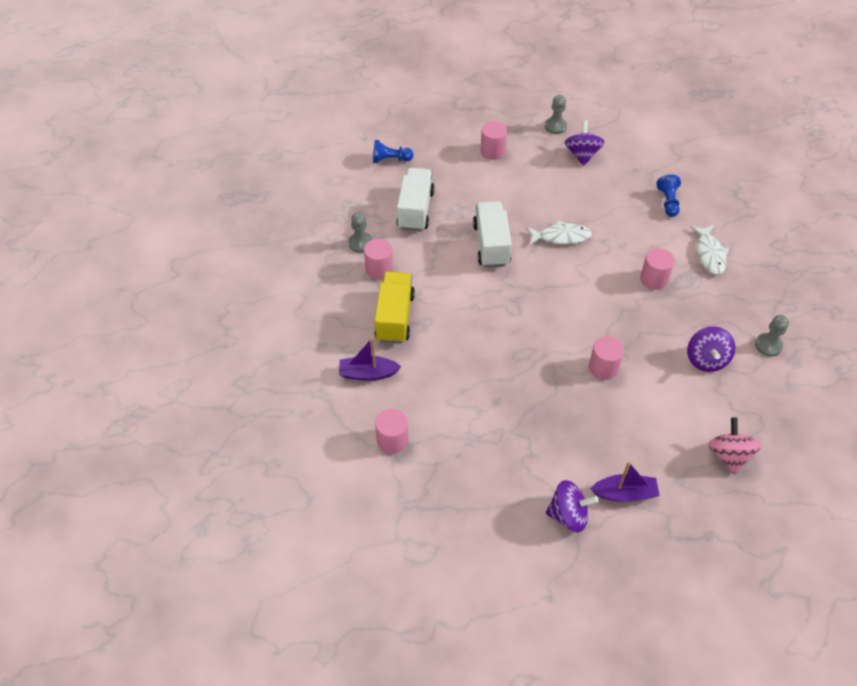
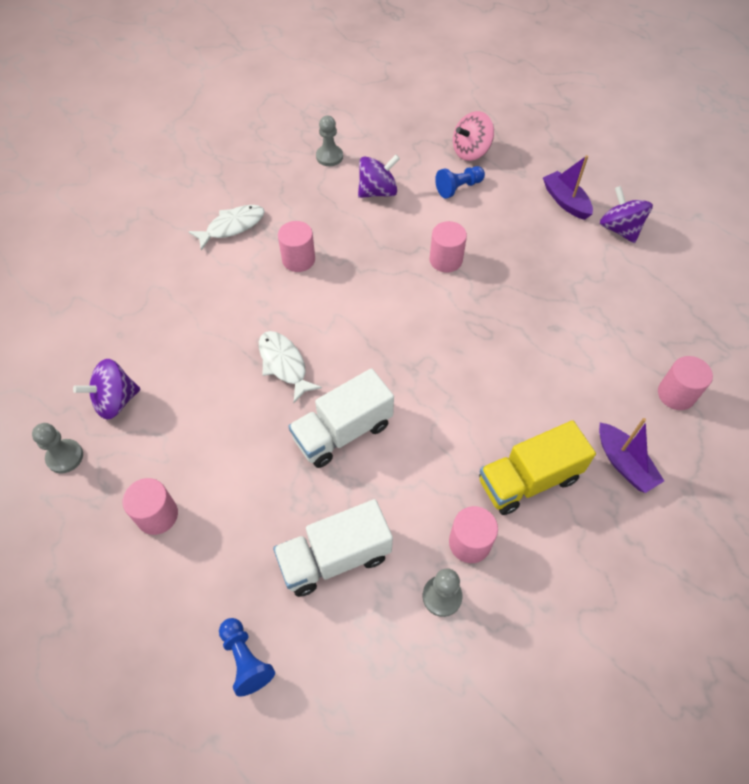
camera: 120 degrees left, 5 degrees up
blue pawn [656,175,681,217] -> blue pawn moved to [435,166,485,198]

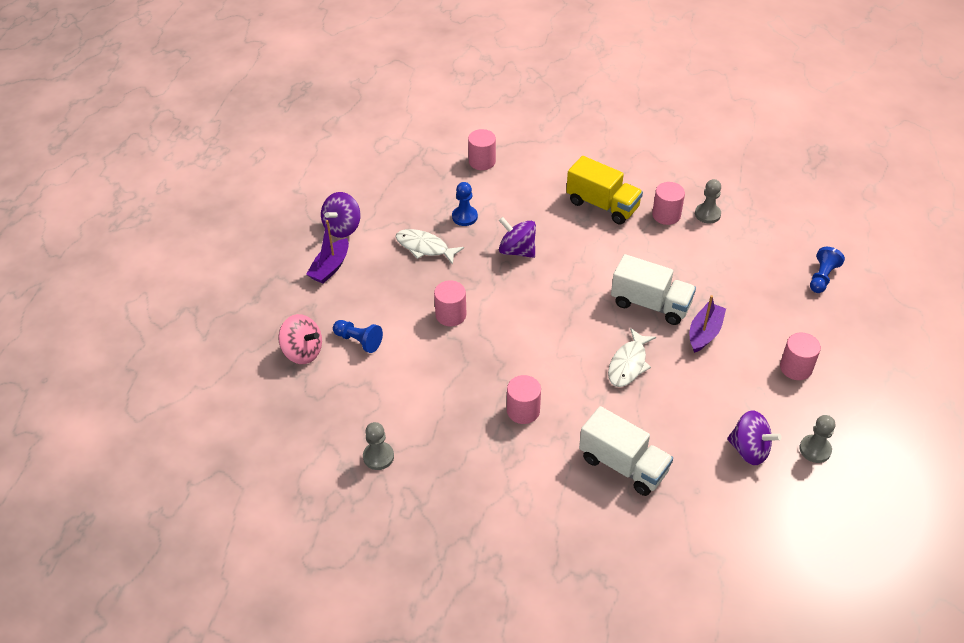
camera: 120 degrees left, 10 degrees down
white fish [188,205,265,250] -> white fish moved to [396,229,464,265]
white truck [273,499,393,597] -> white truck moved to [579,406,673,496]
purple spinning top [358,155,400,198] -> purple spinning top moved to [499,217,536,258]
purple boat [599,418,664,493] -> purple boat moved to [690,295,726,353]
none -> blue pawn [452,182,478,226]

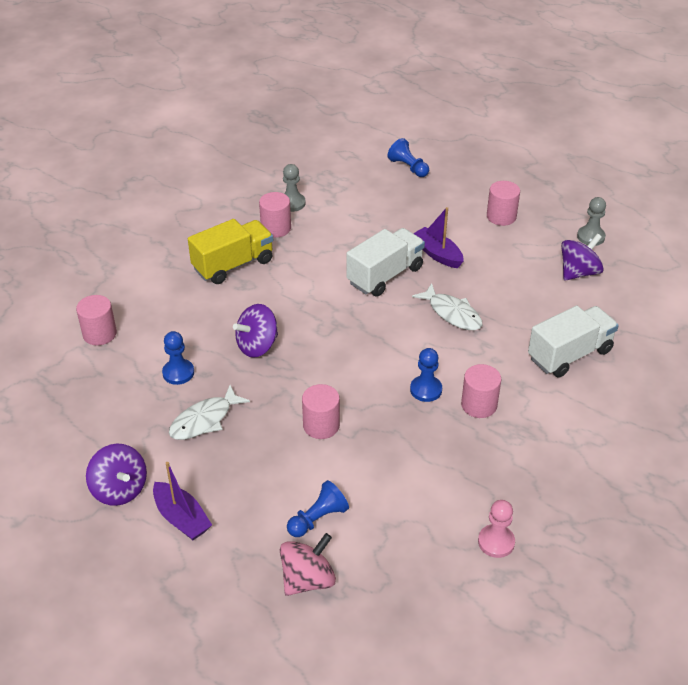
camera: 70 degrees left, 5 degrees down
grey pawn [363,422,394,470] -> pink pawn [478,500,515,558]
none -> blue pawn [410,348,442,402]

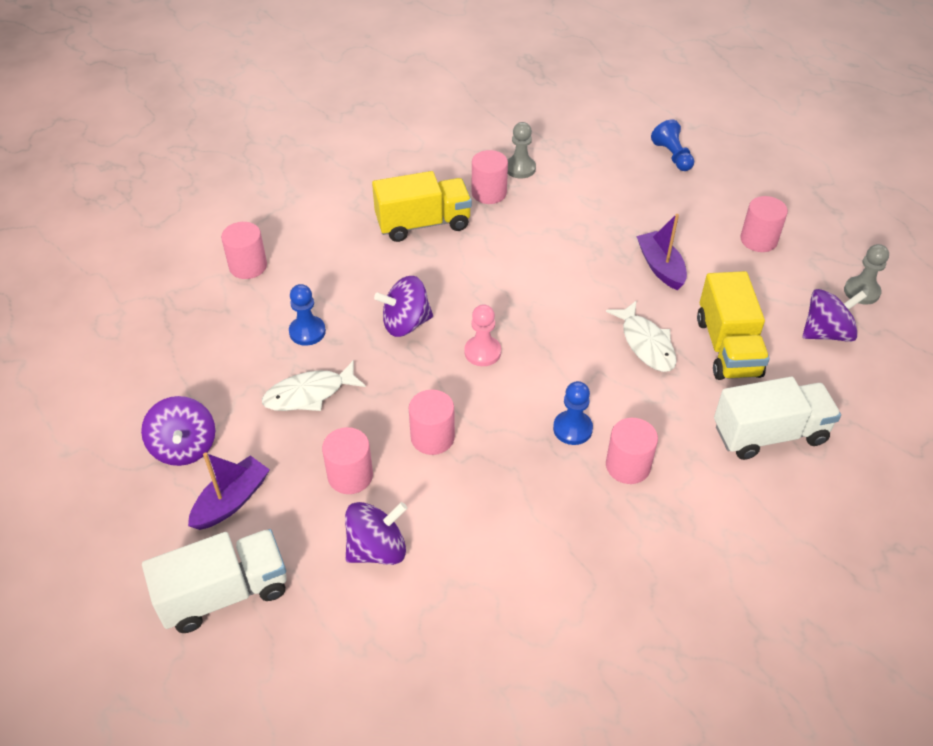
camera: 20 degrees right, 5 degrees up
purple boat [153,462,212,540] -> purple boat turned 120 degrees counterclockwise [188,452,270,530]
pink spinning top [280,533,336,596] -> none
blue pawn [287,480,349,537] -> purple spinning top [345,502,407,565]
white truck [346,228,425,297] -> white truck moved to [142,529,287,633]
pink pawn [478,500,515,558] -> pink pawn moved to [464,304,501,366]
none -> pink cylinder [322,427,373,494]
none -> yellow truck [697,271,770,380]

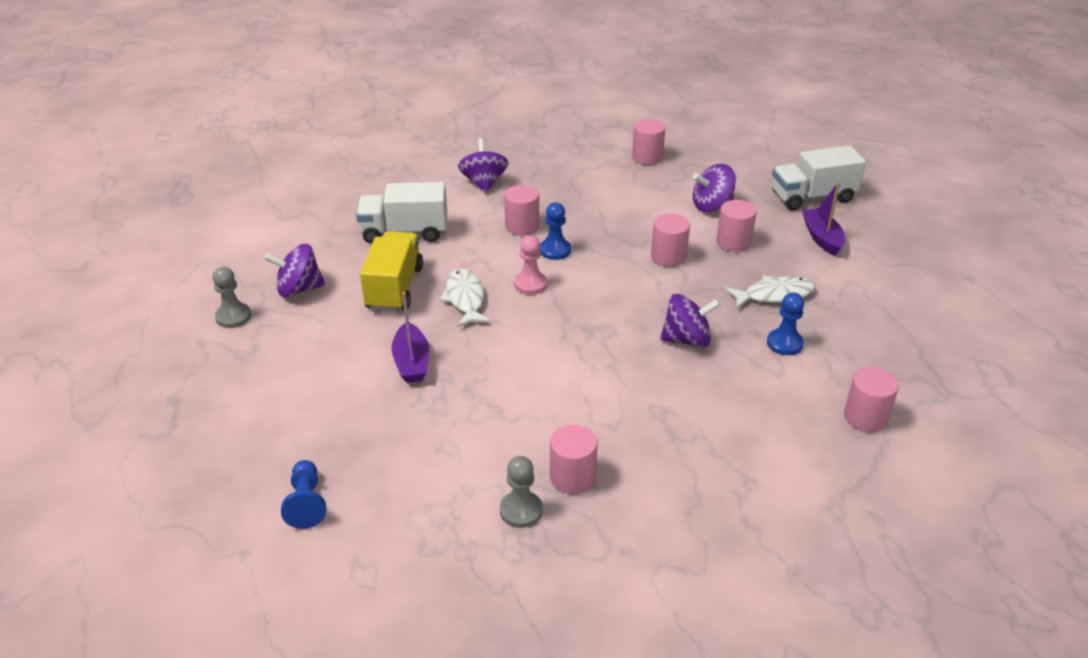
camera: 170 degrees left, 10 degrees down
purple spinning top [141,396,215,466] -> purple spinning top moved to [458,138,508,193]
purple boat [188,452,270,530] -> purple boat turned 120 degrees clockwise [802,182,845,256]
yellow truck [372,171,472,242] -> none
pink pawn [464,304,501,366] -> pink pawn moved to [514,235,547,295]
pink cylinder [740,196,788,252] -> pink cylinder moved to [632,119,665,165]

